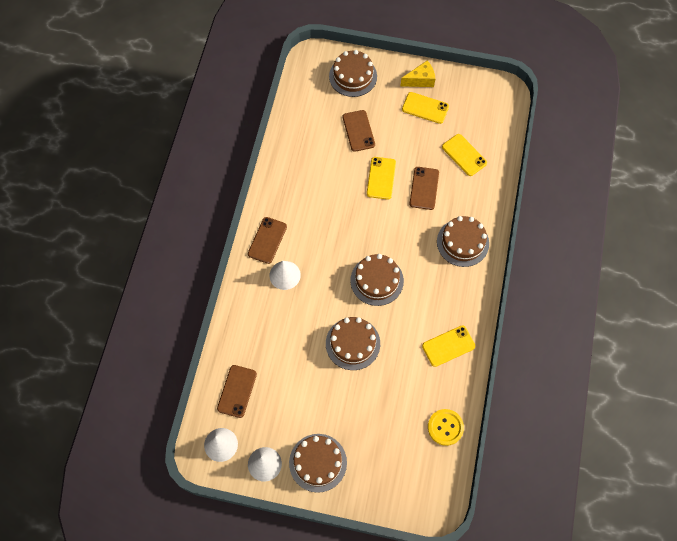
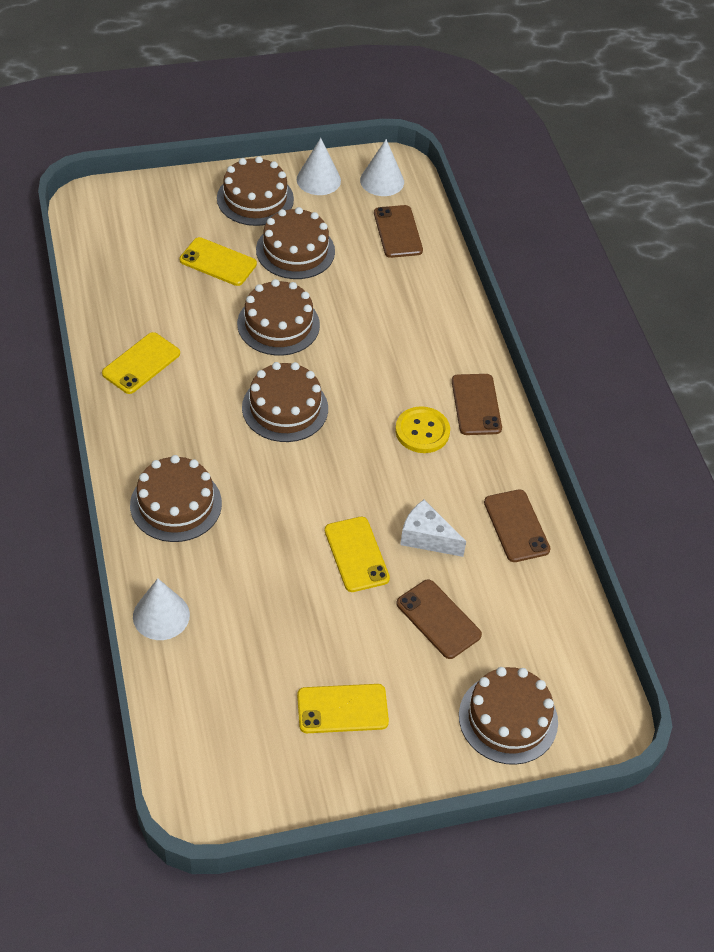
camera: 150 degrees right, 15 degrees down
white cone [269,261,301,290] -> white cone moved to [133,578,190,640]
yellow cheese [401,61,435,87] -> none
brown phone [409,167,439,210] -> brown phone moved to [484,489,551,562]
yellow button [428,409,464,446] -> yellow button moved to [395,406,450,453]
yellow phone [442,134,487,176] -> yellow phone moved to [179,237,257,286]
none -> brown cake [256,207,335,279]
none -> white cheese [400,500,466,557]

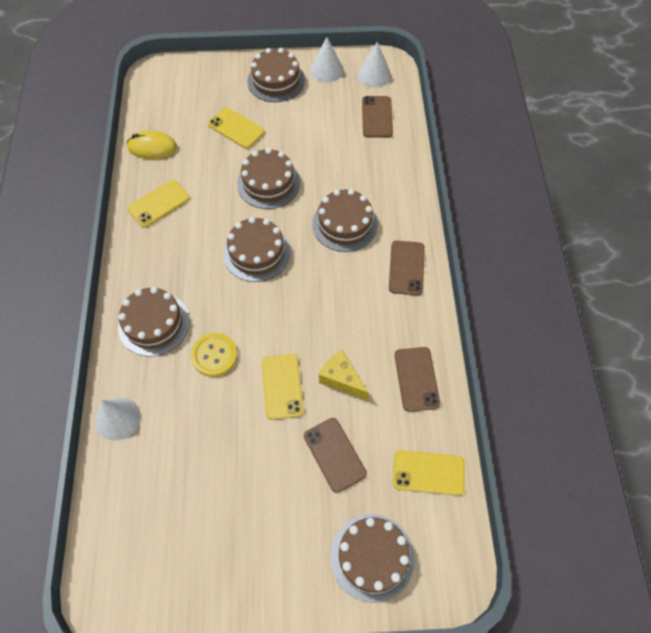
camera: 15 degrees right, 10 degrees up
brown cake [256,207,335,279] -> brown cake moved to [312,189,378,252]
yellow phone [297,684,389,733] -> yellow phone moved to [393,450,465,496]
yellow button [395,406,450,453] -> yellow button moved to [191,333,237,377]
white cheese [400,500,466,557] -> yellow cheese [319,350,369,400]
none -> yellow mouse [127,130,177,159]

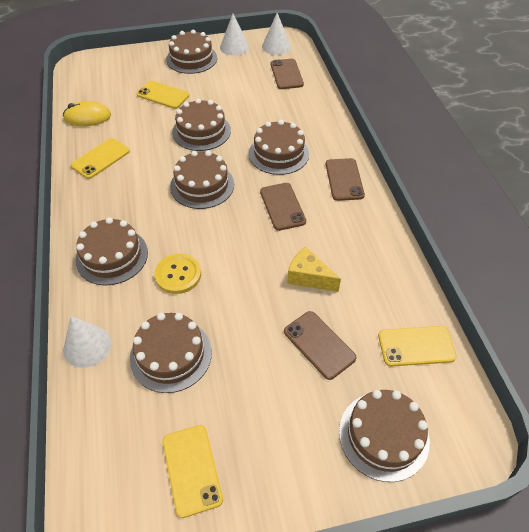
camera: 10 degrees left, 10 degrees down
yellow phone [262,354,304,420] -> yellow phone moved to [163,425,223,518]
brown phone [395,347,440,412] -> brown phone moved to [260,183,306,231]
none -> brown cake [130,313,212,393]

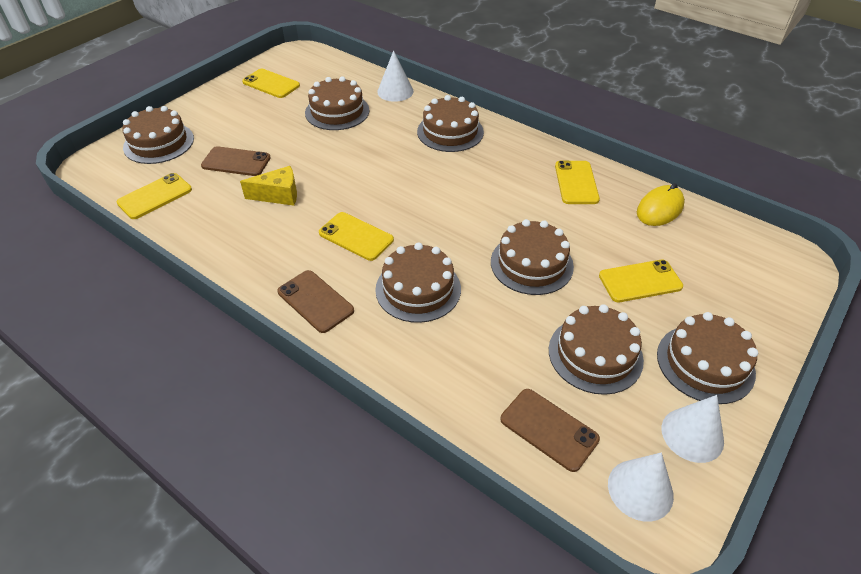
camera: 140 degrees right, 5 degrees down
yellow button [154,254,201,294] -> none
brown cake [170,151,234,209] -> brown cake moved to [549,304,644,395]
brown phone [260,183,306,231] -> yellow phone [319,212,394,261]

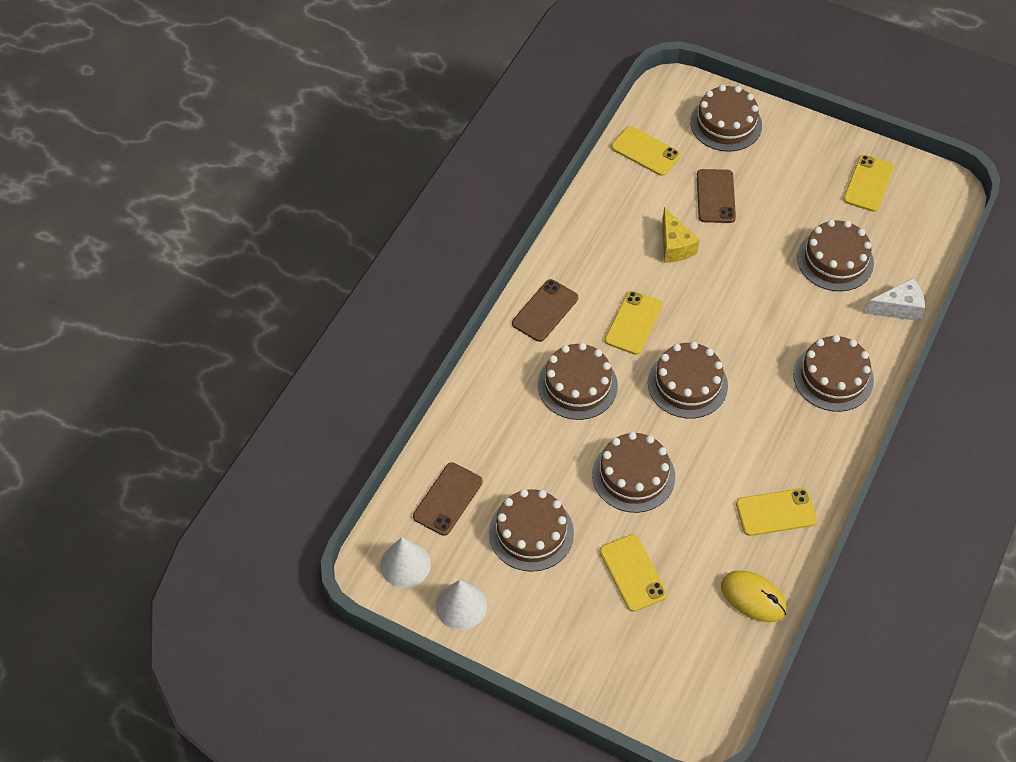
camera: 80 degrees right, 10 degrees up
white cone [377,50,414,102] -> white cheese [865,278,925,321]
brown cake [657,312,758,404] -> brown cake moved to [648,342,728,418]

